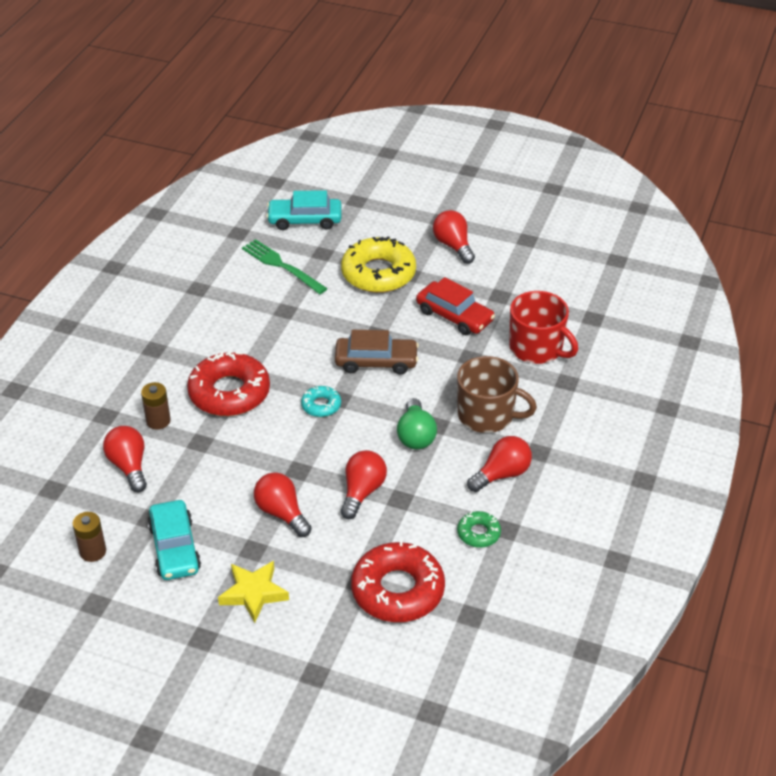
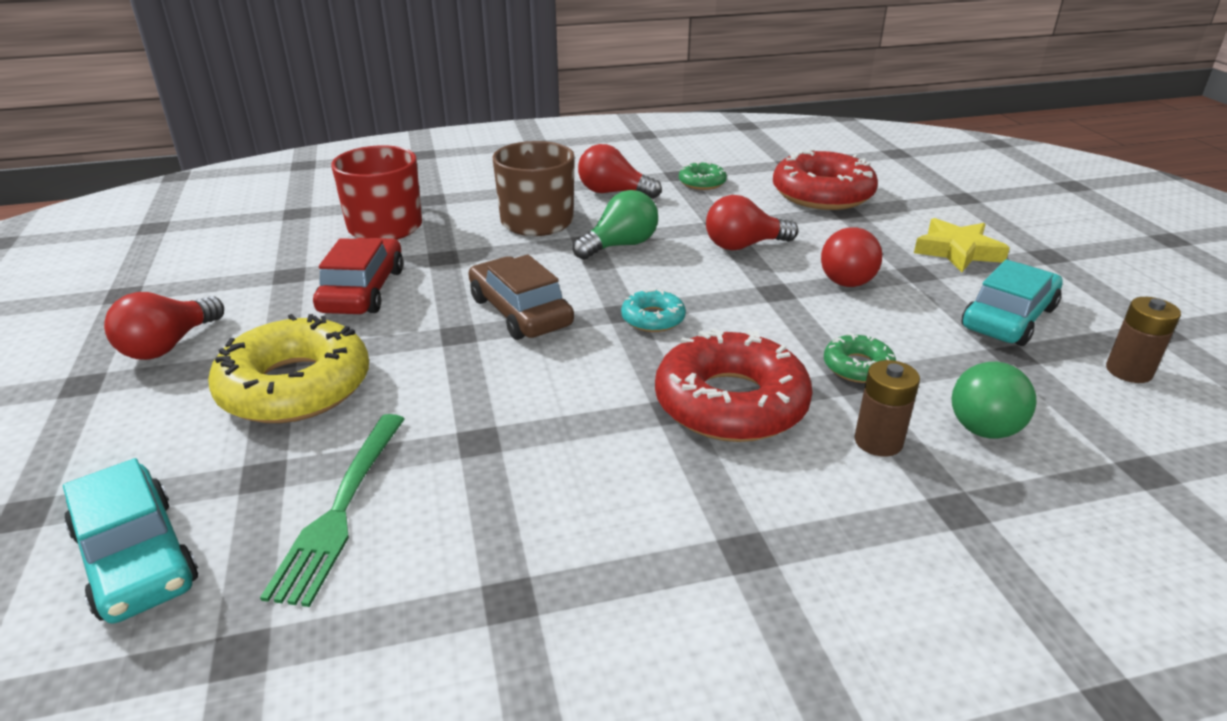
camera: 125 degrees left, 10 degrees down
red light bulb [103,426,147,492] -> green light bulb [952,362,1037,439]
none -> green donut [824,333,896,383]

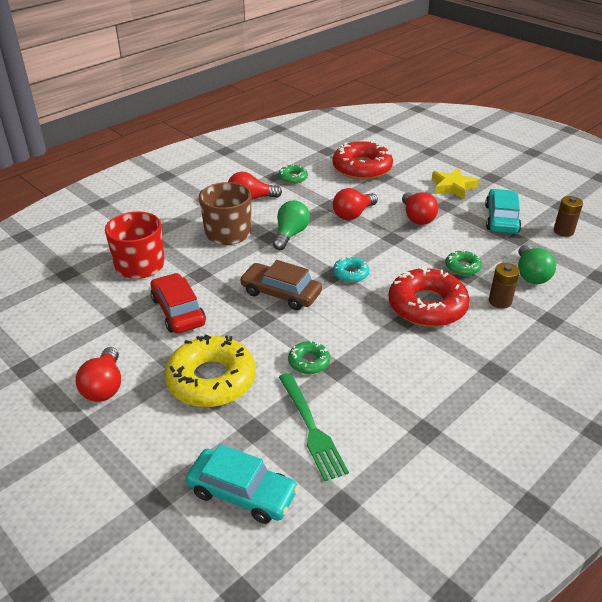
camera: 30 degrees left, 5 degrees up
none -> green donut [288,340,330,374]

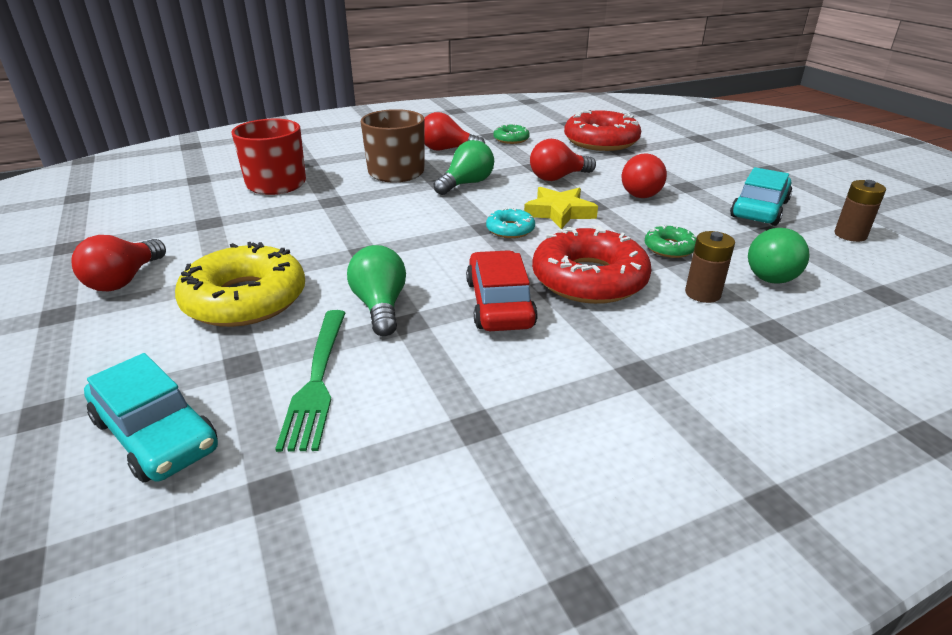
camera: 20 degrees right, 5 degrees down
red car [151,273,206,333] -> red car moved to [466,250,538,331]
brown car [240,260,322,310] -> none
green donut [288,340,330,374] -> green light bulb [347,245,406,336]
yellow star [432,168,479,199] -> yellow star moved to [524,187,598,229]

